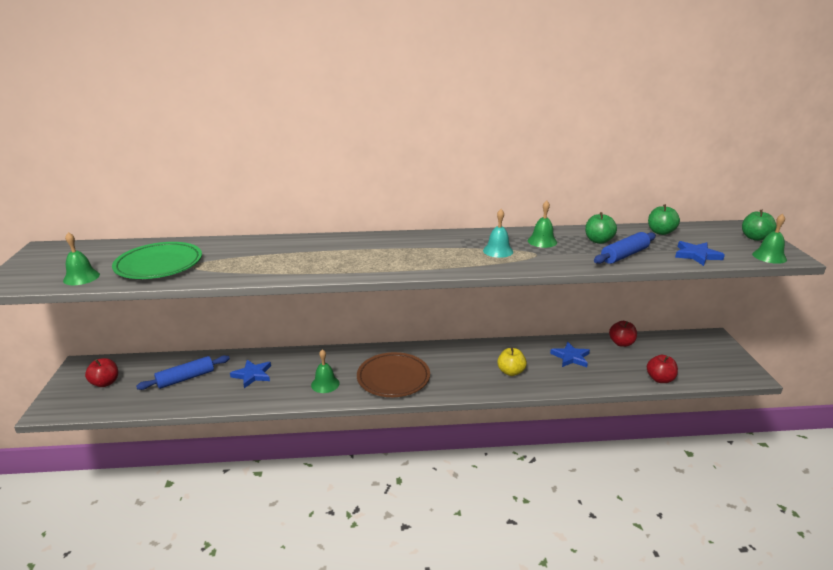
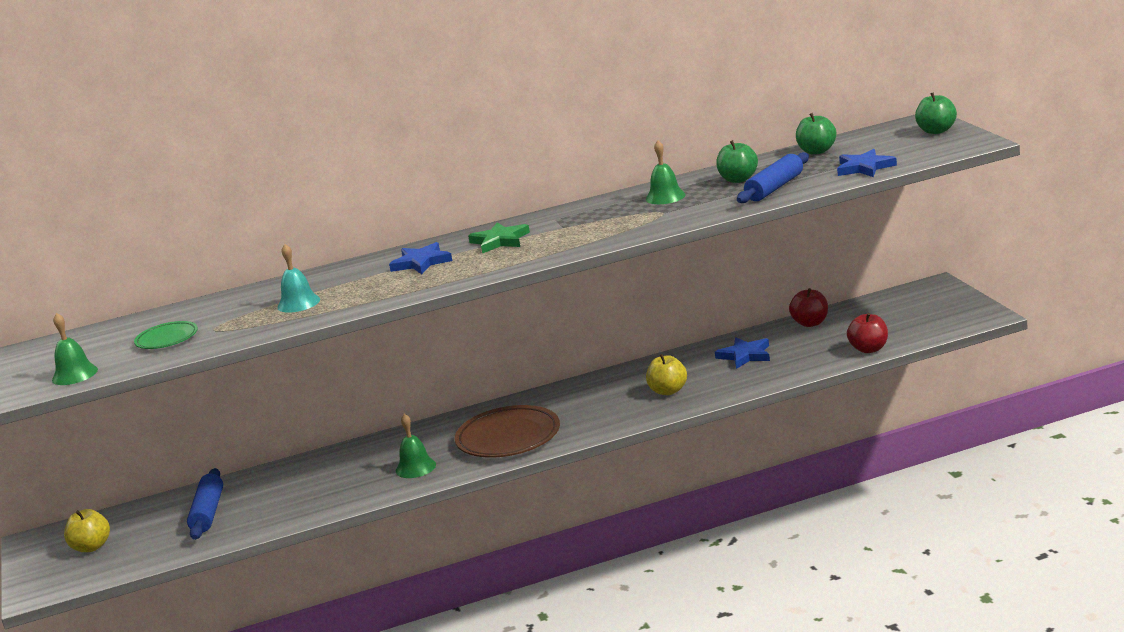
camera: 10 degrees left, 5 degrees down
red apple [85,358,118,387] -> yellow apple [64,509,110,552]
green plate [112,242,202,279] -> green plate [134,321,198,349], size x0.55
blue rolling pin [136,355,230,390] -> blue rolling pin turned 45 degrees counterclockwise [187,468,223,540]
blue star [230,360,271,388] -> blue star moved to [389,242,452,274]
turquoise bell [483,209,513,258] -> turquoise bell moved to [278,244,320,313]
green bell [752,214,787,264] -> none
none -> green star [468,222,530,254]

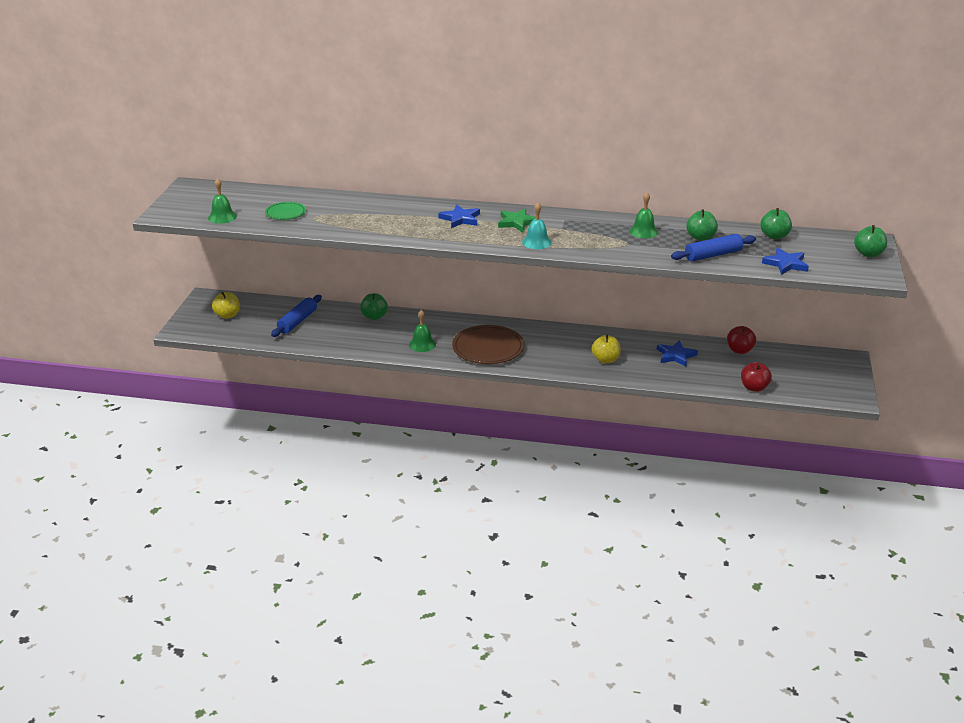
camera: 25 degrees right, 10 degrees up
turquoise bell [278,244,320,313] -> turquoise bell moved to [522,203,552,249]
none -> green apple [360,293,388,320]

